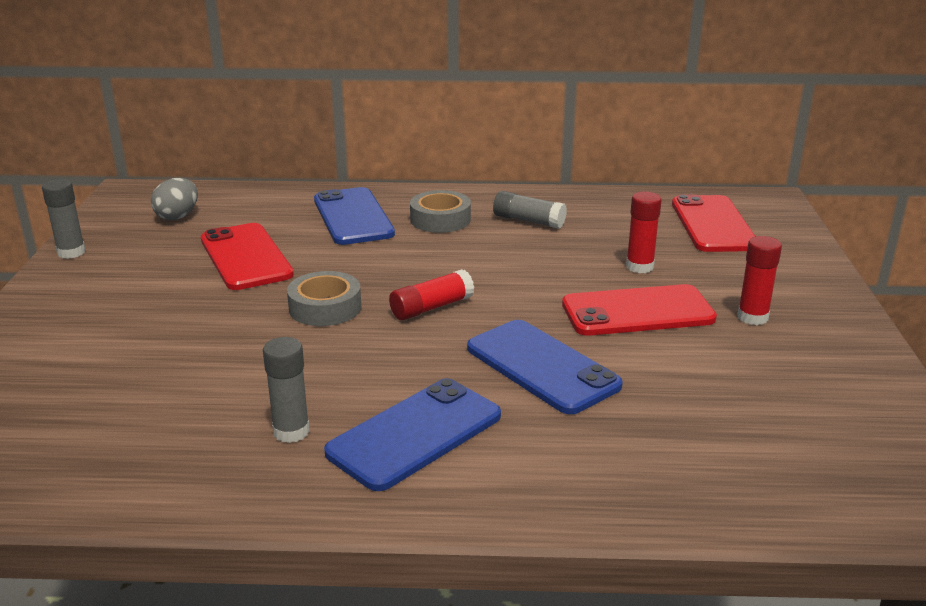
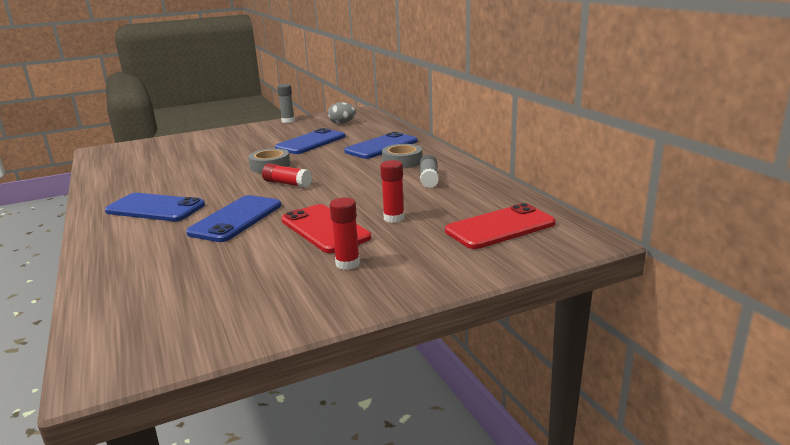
camera: 65 degrees right, 5 degrees down
red phone [201,223,294,290] -> blue phone [275,128,345,154]
grey glue stick [263,337,310,443] -> none

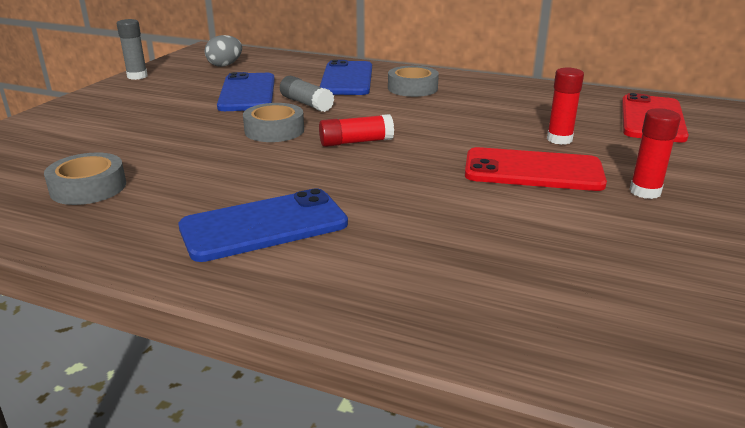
camera: 45 degrees left, 5 degrees up
blue phone [186,195,281,242] -> none
grey glue stick [419,155,439,188] -> grey glue stick moved to [280,76,334,112]
none -> grey tape [44,152,126,205]

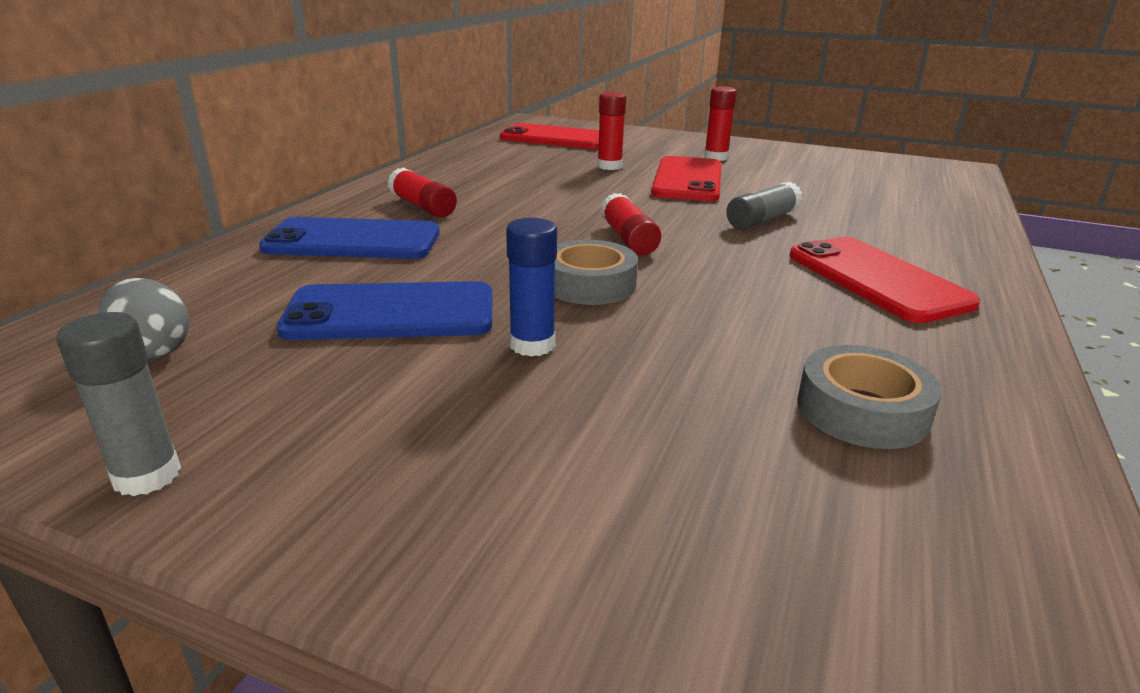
camera: 90 degrees left, 0 degrees up
blue phone [178,188,348,262] -> red phone [789,237,980,323]
grey glue stick [280,76,334,112] -> grey glue stick moved to [726,182,803,229]
grey tape [388,66,439,97] -> red glue stick [388,168,457,218]
none -> blue glue stick [506,218,557,357]

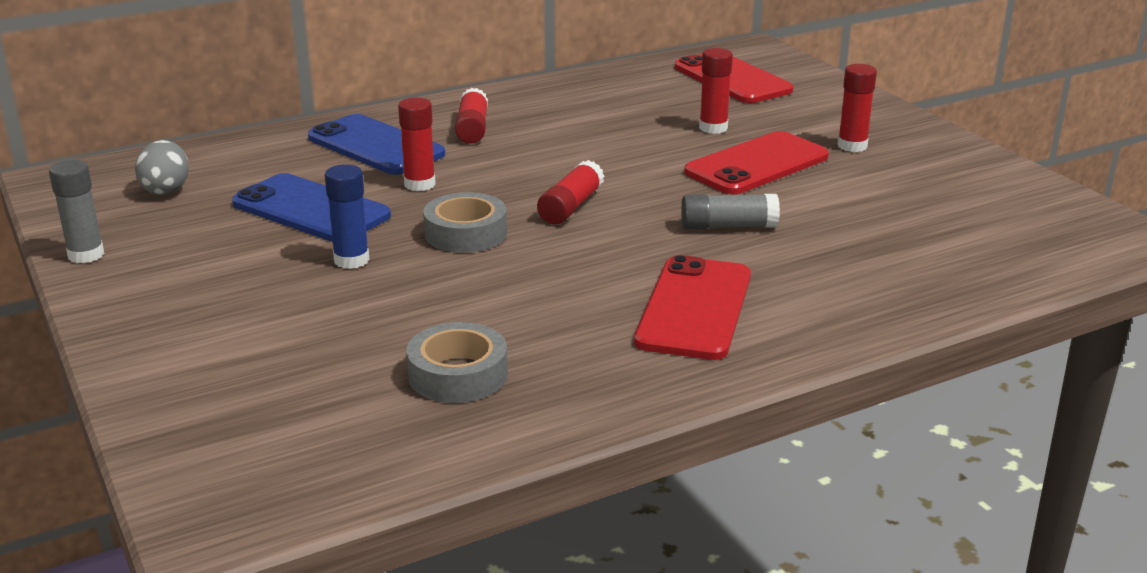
camera: 40 degrees right, 0 degrees up
none -> red glue stick [398,97,436,191]

